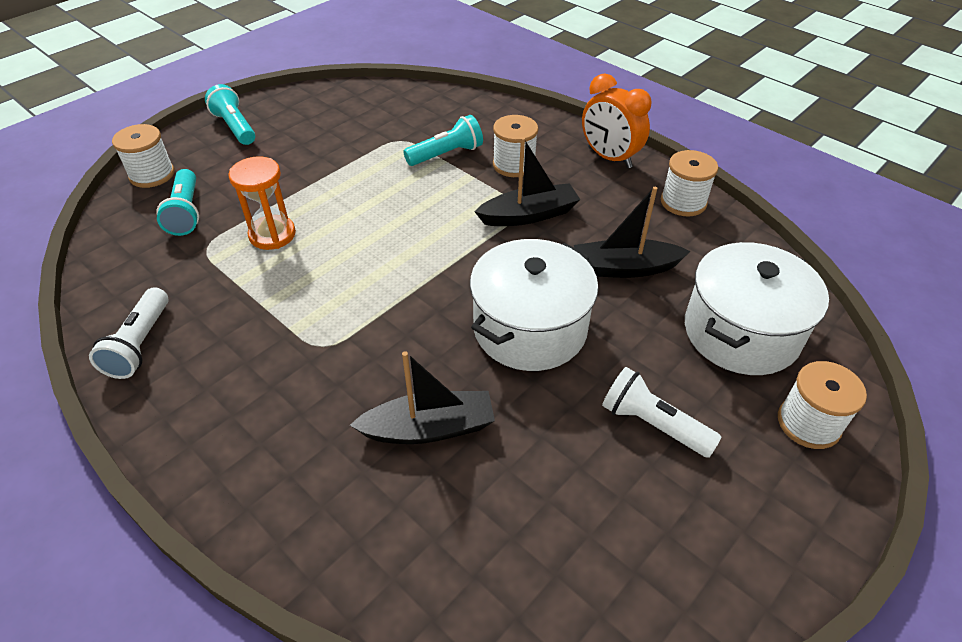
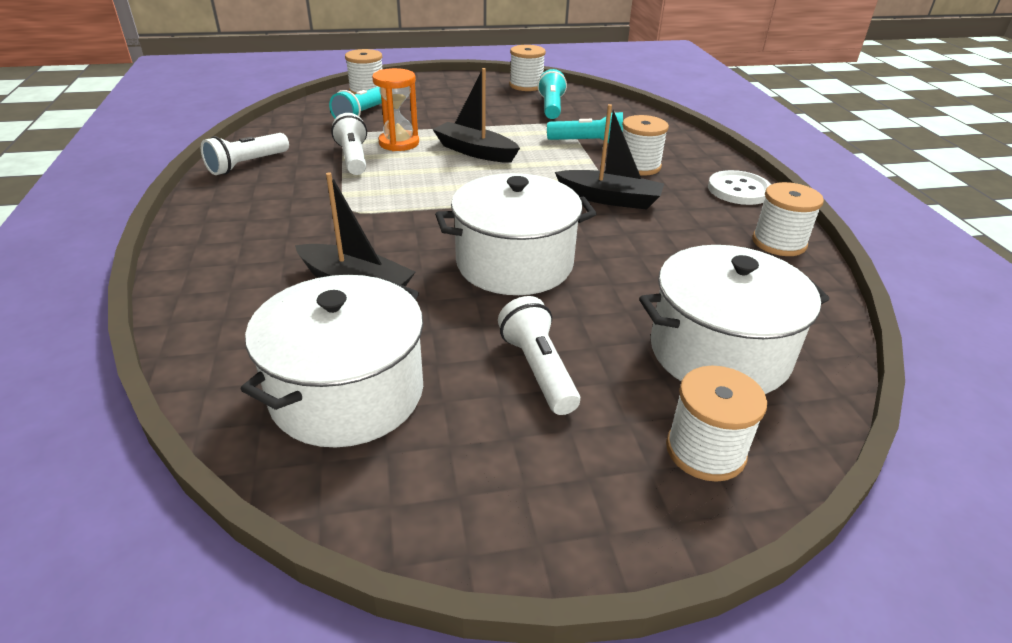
camera: 35 degrees right, 10 degrees down
turquoise flashlight [205,84,255,145] -> turquoise flashlight moved to [538,69,567,119]
black boat [574,187,690,278] -> black boat moved to [432,68,520,163]
orange clock [582,73,651,168] -> white button [708,170,771,205]
none -> white pot [240,275,423,448]
none -> white flashlight [331,113,367,175]
none -> white spool [509,45,546,91]

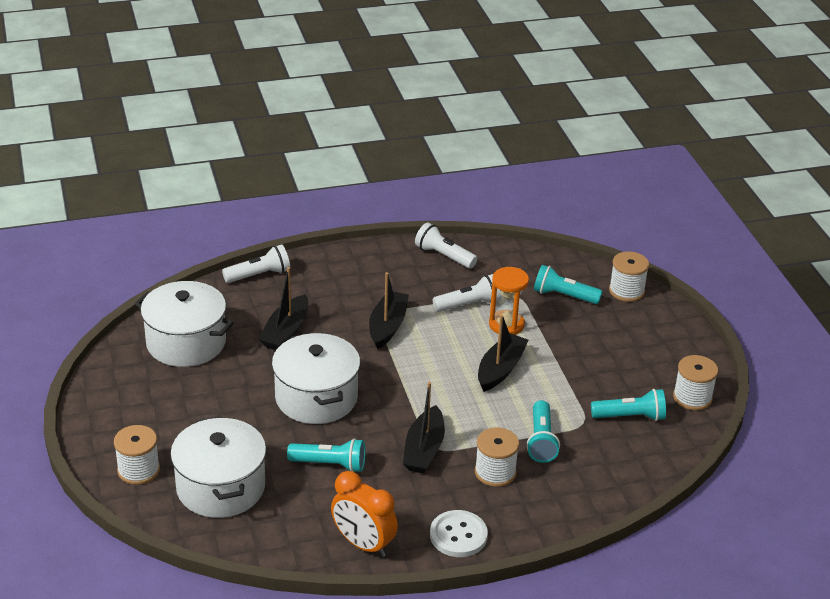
camera: 85 degrees right, 0 degrees up
white flashlight [498,296,580,415] -> white flashlight moved to [222,244,290,283]
white spool [752,182,824,256] -> orange clock [331,471,398,557]
none -> turquoise flashlight [287,438,366,472]
none -> black boat [369,272,409,349]

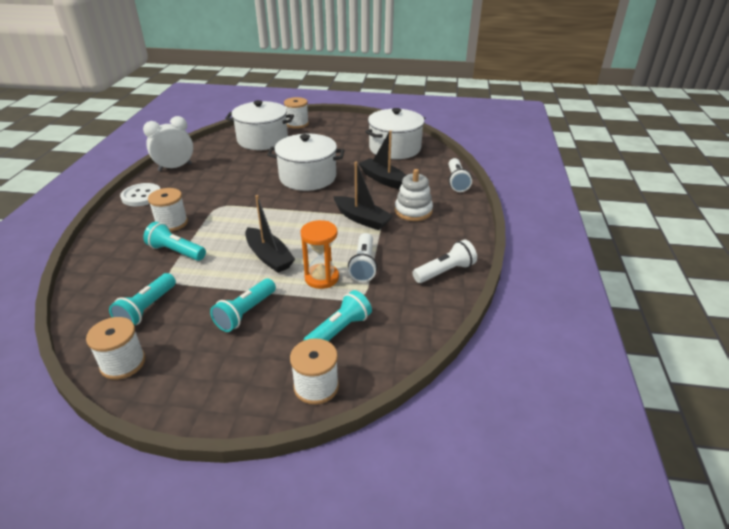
camera: 115 degrees right, 0 degrees up
turquoise flashlight [287,438,366,472] -> turquoise flashlight moved to [210,279,276,332]
orange clock [331,471,398,557] -> white clock [143,116,193,171]
black boat [403,382,445,474] -> none
none -> white stacking toy [395,169,433,221]

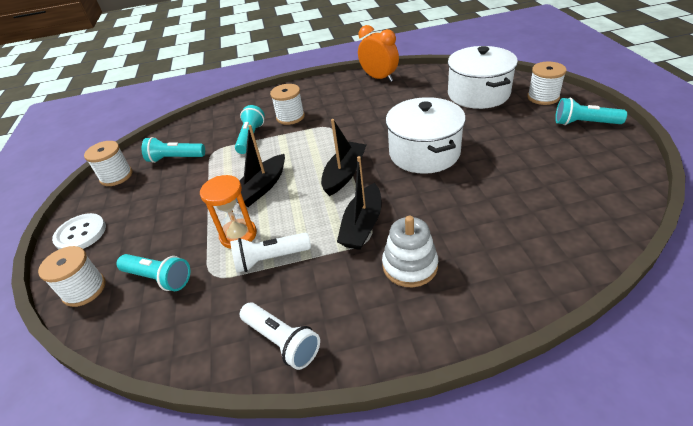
camera: 75 degrees right, 5 degrees up
white button [120,183,160,206] -> white button moved to [52,213,106,250]
white clock [143,116,193,171] -> orange clock [358,25,399,82]
turquoise flashlight [210,279,276,332] -> turquoise flashlight moved to [555,98,627,125]
black boat [359,130,406,189] -> black boat moved to [321,119,367,196]
white pot [365,108,425,159] -> none
white flashlight [449,158,472,192] -> none

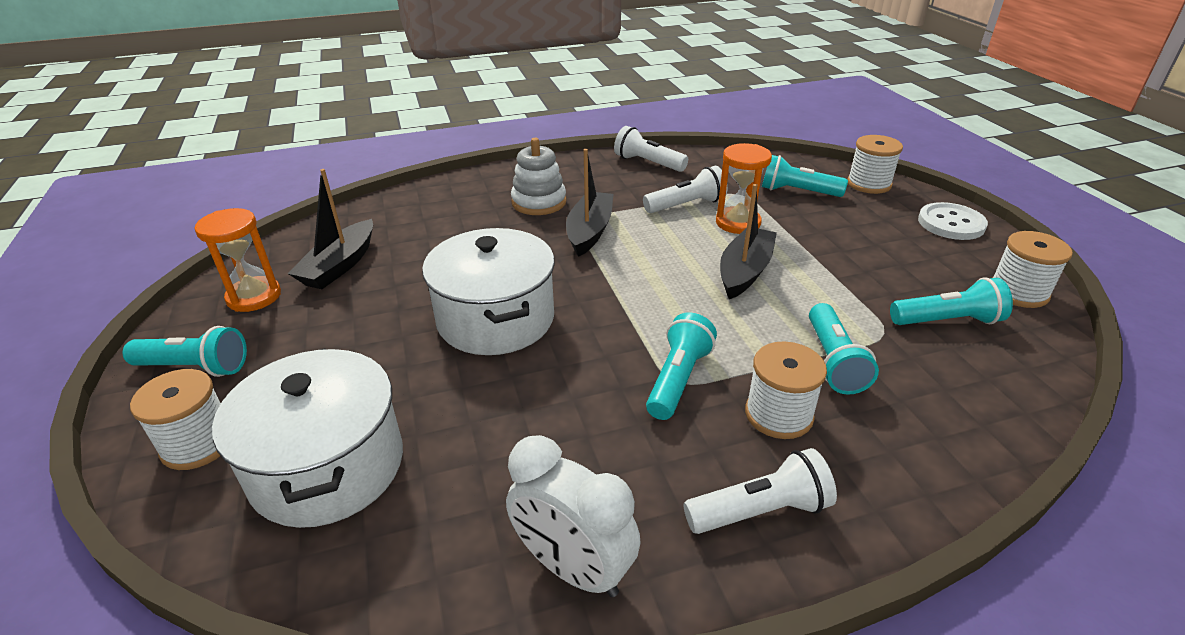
camera: 170 degrees right, 5 degrees down
black boat [321,119,367,196] -> black boat moved to [288,169,373,289]
orange clock [358,25,399,82] -> white clock [506,435,640,597]
none -> orange hourglass [195,208,281,312]
none -> turquoise flashlight [646,312,717,420]
none -> white flashlight [684,448,837,534]

